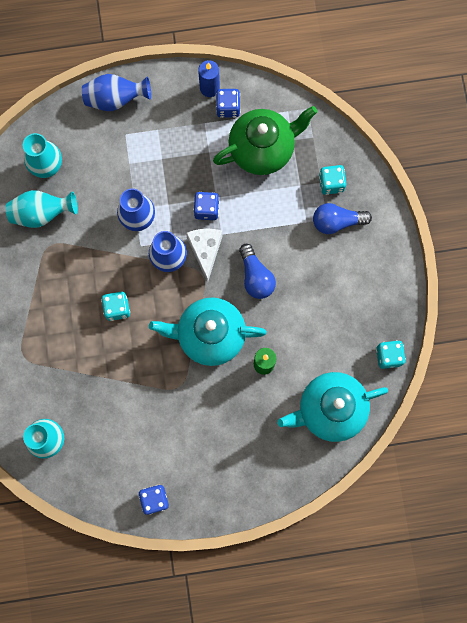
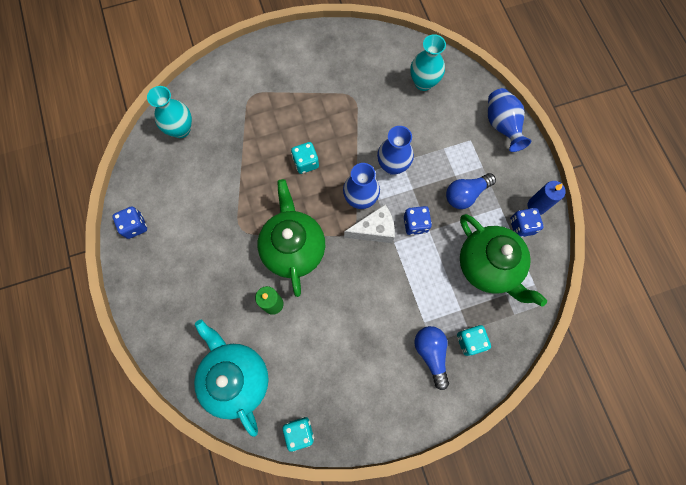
camera: 80 degrees right, 5 degrees down
turquoise vase [5,190,78,228] -> none
turquoise teapot [149,297,267,366] -> green teapot [257,179,325,297]
blue light bulb [239,244,276,299] -> blue light bulb moved to [446,173,496,209]

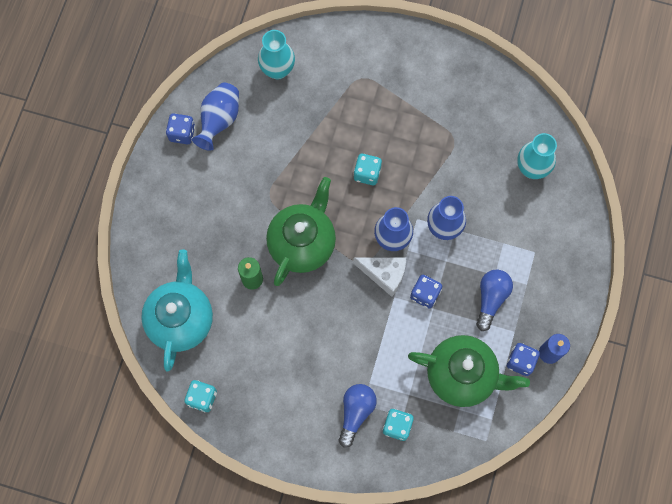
camera: 35 degrees right, 0 degrees up
blue light bulb [446,173,496,209] -> blue light bulb turned 105 degrees clockwise [476,269,513,331]
green teapot [460,214,547,307] -> green teapot turned 75 degrees counterclockwise [408,335,530,407]
blue vase [488,88,531,152] -> blue vase moved to [192,83,239,151]

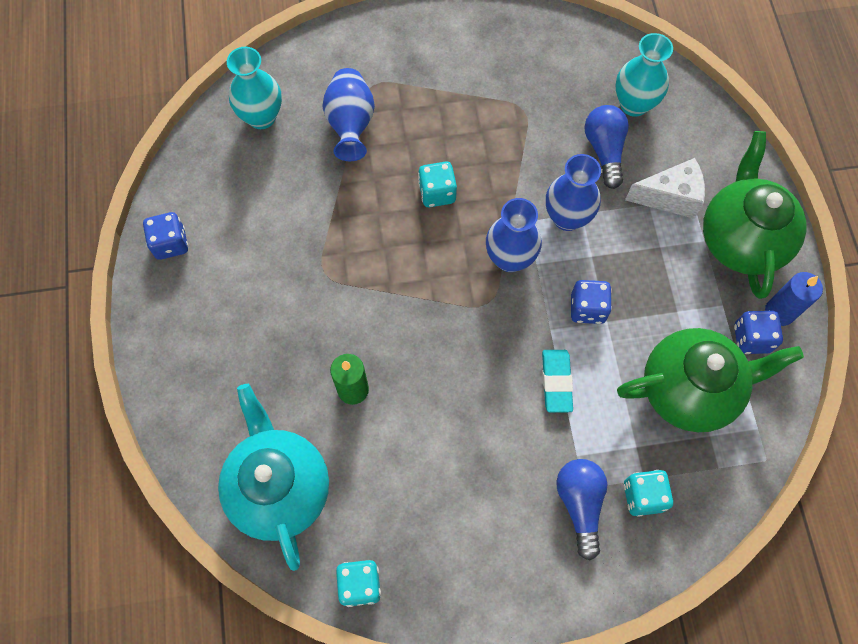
camera: 25 degrees left, 5 degrees down
blue vase [192,83,239,151] -> blue vase moved to [323,68,375,161]
green teapot [266,177,336,286] -> green teapot moved to [703,131,807,299]
white cheese [353,257,406,297] -> white cheese moved to [625,158,705,219]
blue light bulb [476,269,513,331] -> blue light bulb moved to [585,105,629,189]
none -> turquoise eraser [542,350,573,413]

